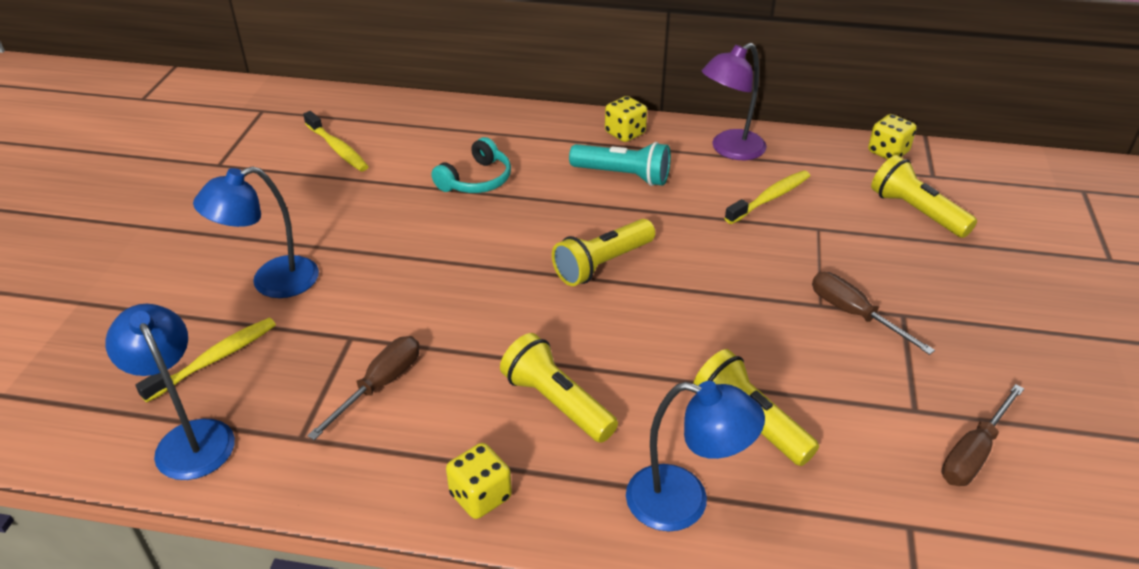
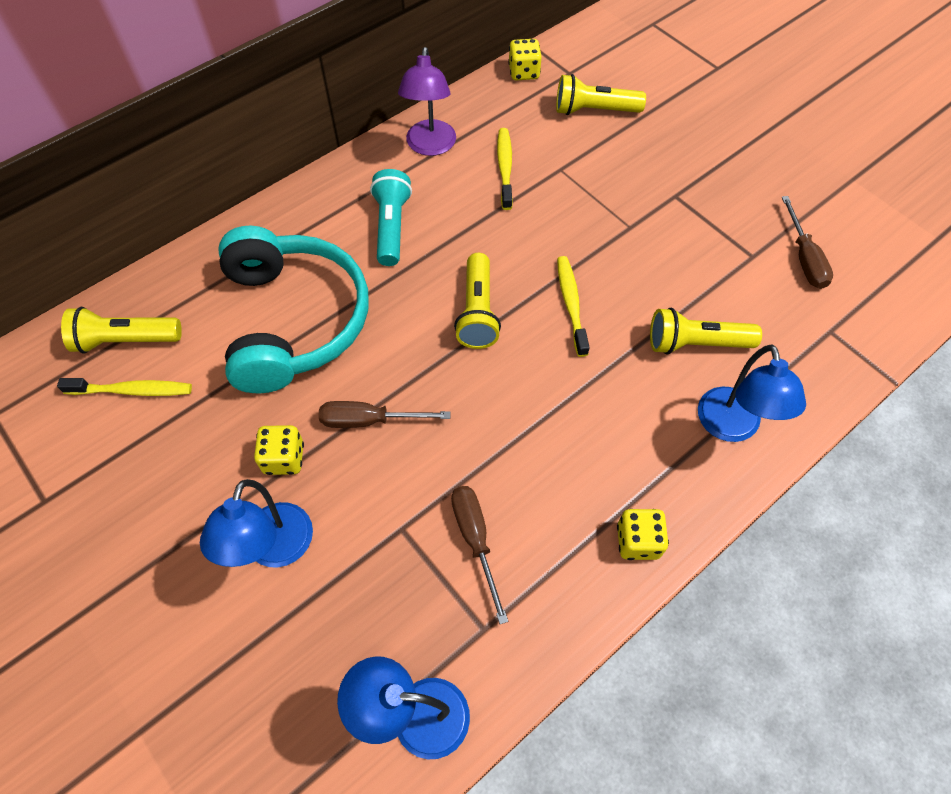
camera: 50 degrees left, 20 degrees up
yellow toothbrush [135,318,276,403] -> yellow toothbrush moved to [557,256,590,357]
turquoise headphones [431,137,511,193] -> turquoise headphones [219,226,368,393], size x2.16
yellow flashlight [500,333,618,443] -> yellow flashlight moved to [61,307,182,353]
turquoise flashlight [569,142,671,186] -> turquoise flashlight turned 60 degrees counterclockwise [370,169,412,266]
yellow dice [605,96,647,142] -> yellow dice moved to [254,425,304,475]
blue lamp [626,381,765,532] -> blue lamp turned 120 degrees clockwise [698,344,806,442]
brown screwdriver [812,272,935,355] -> brown screwdriver moved to [319,401,451,428]

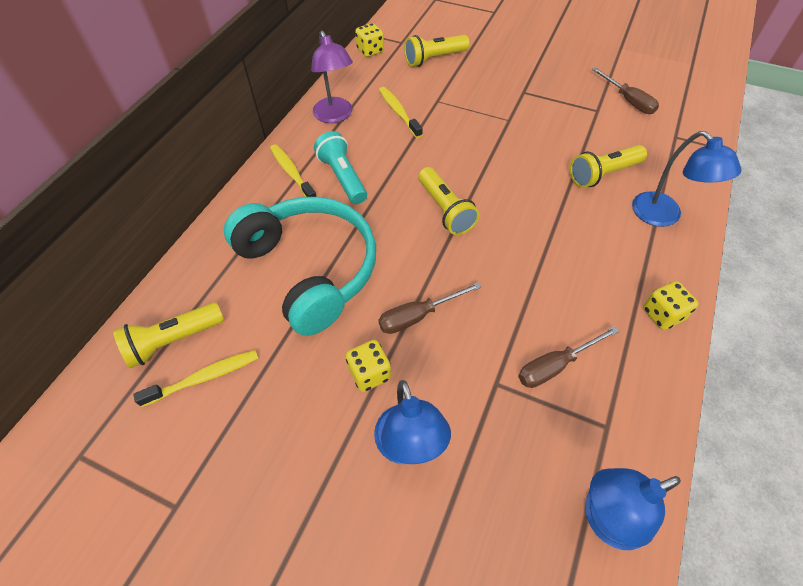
camera: 25 degrees left, 5 degrees down
brown screwdriver [451,486,508,624] -> brown screwdriver turned 75 degrees counterclockwise [518,326,619,388]
yellow toothbrush [557,256,590,357] -> yellow toothbrush moved to [270,144,316,197]

